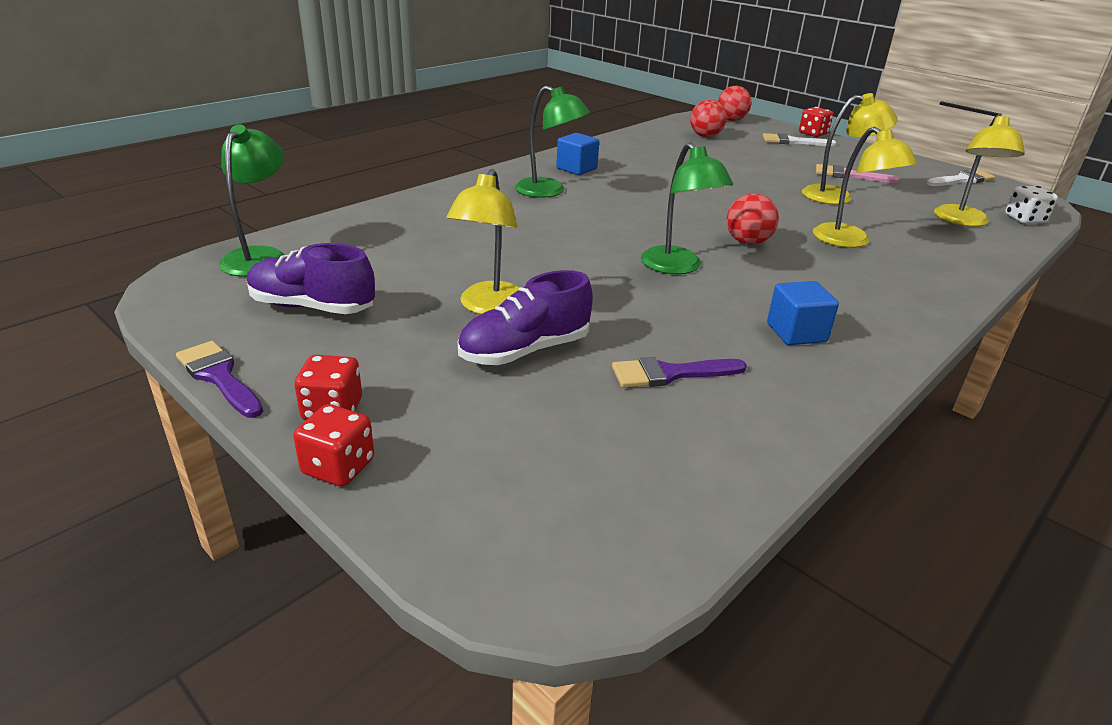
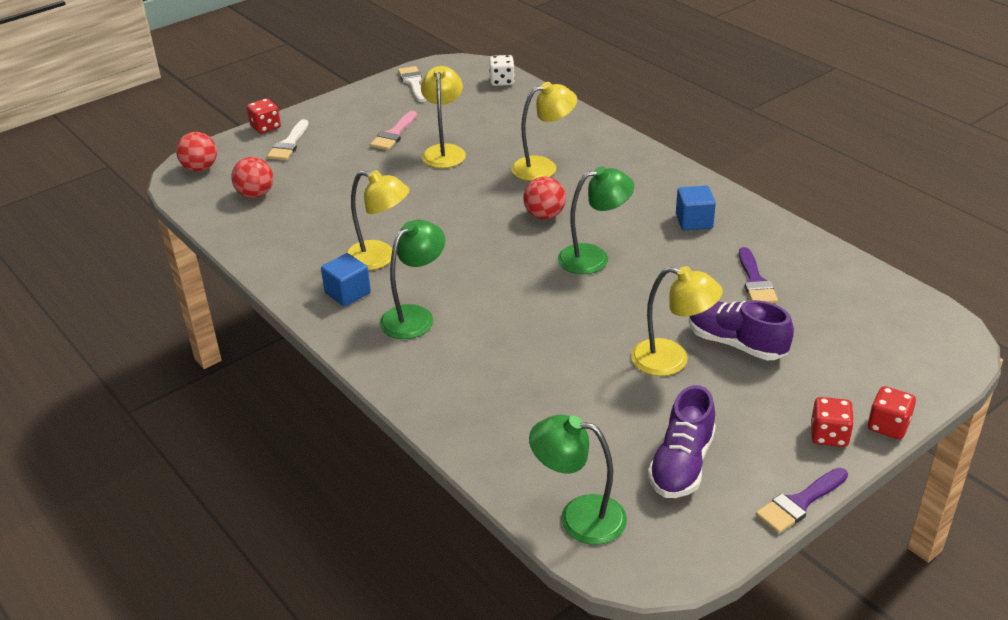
camera: 80 degrees left, 5 degrees up
purple shoe [458,270,593,365] -> purple shoe turned 150 degrees clockwise [689,300,794,360]
yellow lamp [934,114,1025,227] -> yellow lamp moved to [346,170,410,270]

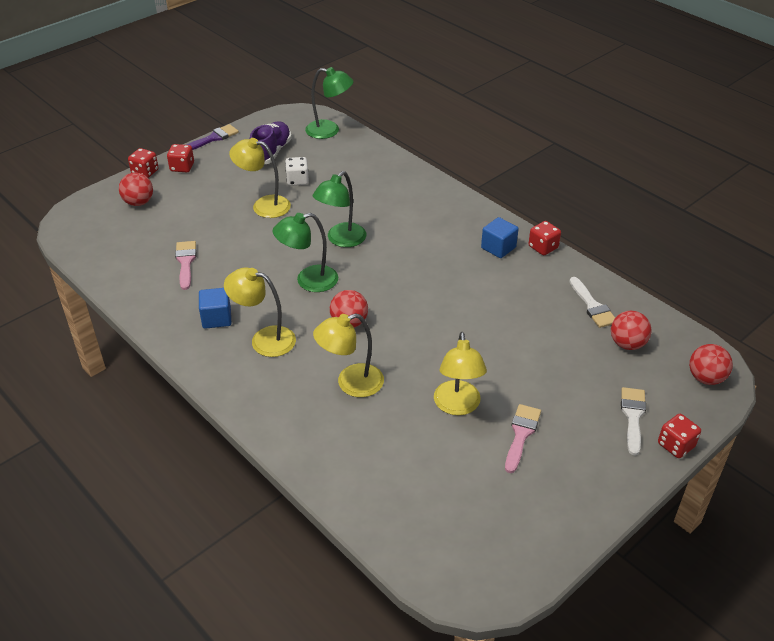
camera: 175 degrees right, 5 degrees up
yellow lamp [346,170,410,270] -> yellow lamp moved to [224,267,296,357]
green lamp [380,220,445,339] -> green lamp moved to [313,171,366,247]
white brush [398,66,426,102] -> white brush moved to [569,277,615,328]
white dice [489,55,515,86] -> white dice moved to [285,157,309,186]
purple shoe [689,300,794,360] -> none
purple brush [739,247,778,303] -> pink brush [175,241,196,290]
none -> red ball [119,172,153,206]
none -> red dice [528,221,561,255]

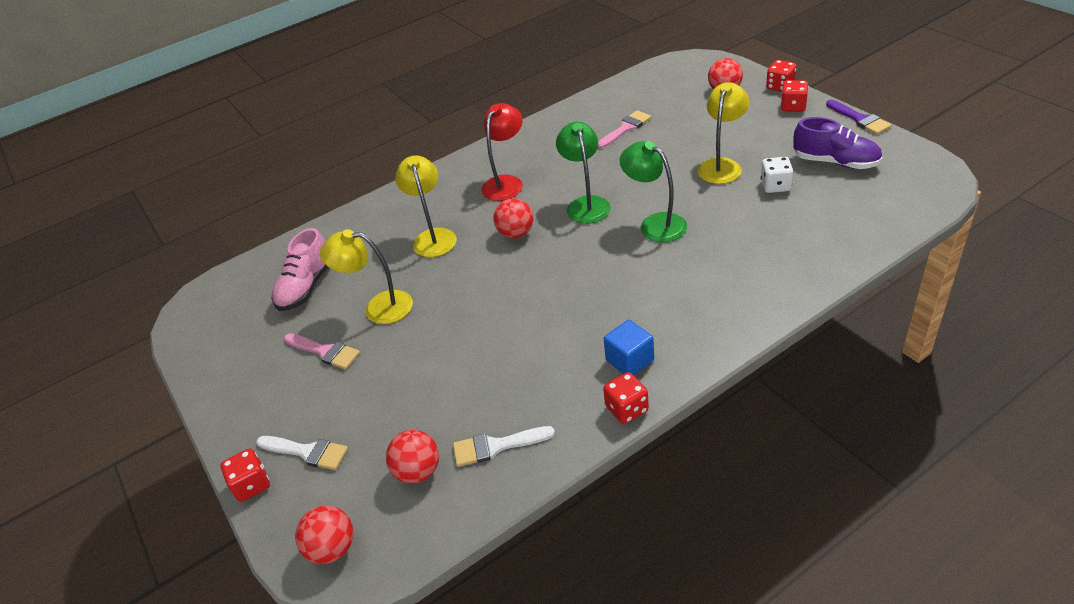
camera: 105 degrees right, 0 degrees up
pink brush [175,241,196,290] -> pink brush turned 45 degrees counterclockwise [598,110,651,148]
blue cube [199,288,231,329] -> none
yellow lamp [224,267,296,357] -> red lamp [481,103,523,201]
green lamp [305,67,354,139] -> none
none -> pink shoe [271,228,328,311]

